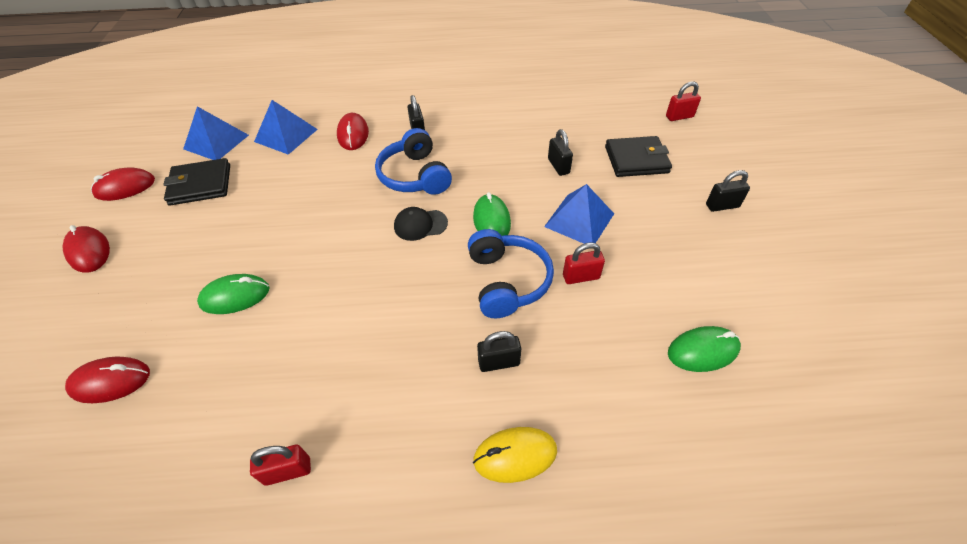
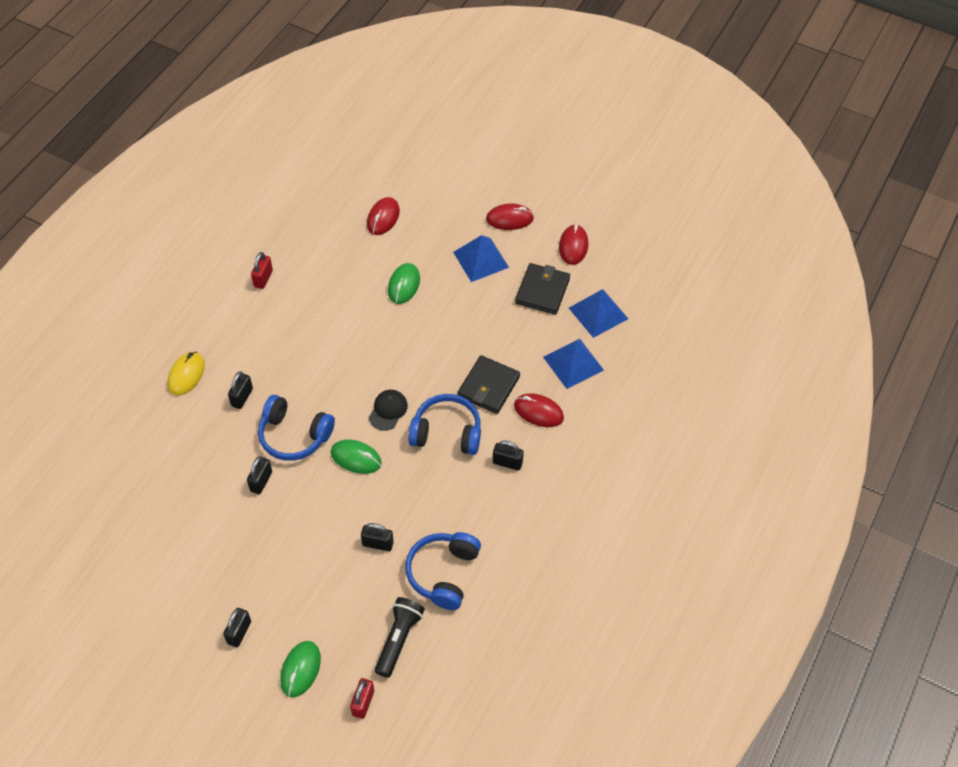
camera: 120 degrees right, 5 degrees up
blue pyramid [544,184,614,244] -> blue pyramid moved to [453,235,509,282]
red padlock [563,243,605,284] -> black padlock [247,456,272,494]
black wallet [605,136,672,177] -> black wallet moved to [457,355,520,414]
green mouse [668,326,741,372] -> green mouse moved to [280,641,321,697]
none -> black flashlight [375,597,425,678]
none -> blue headphones [405,532,481,610]

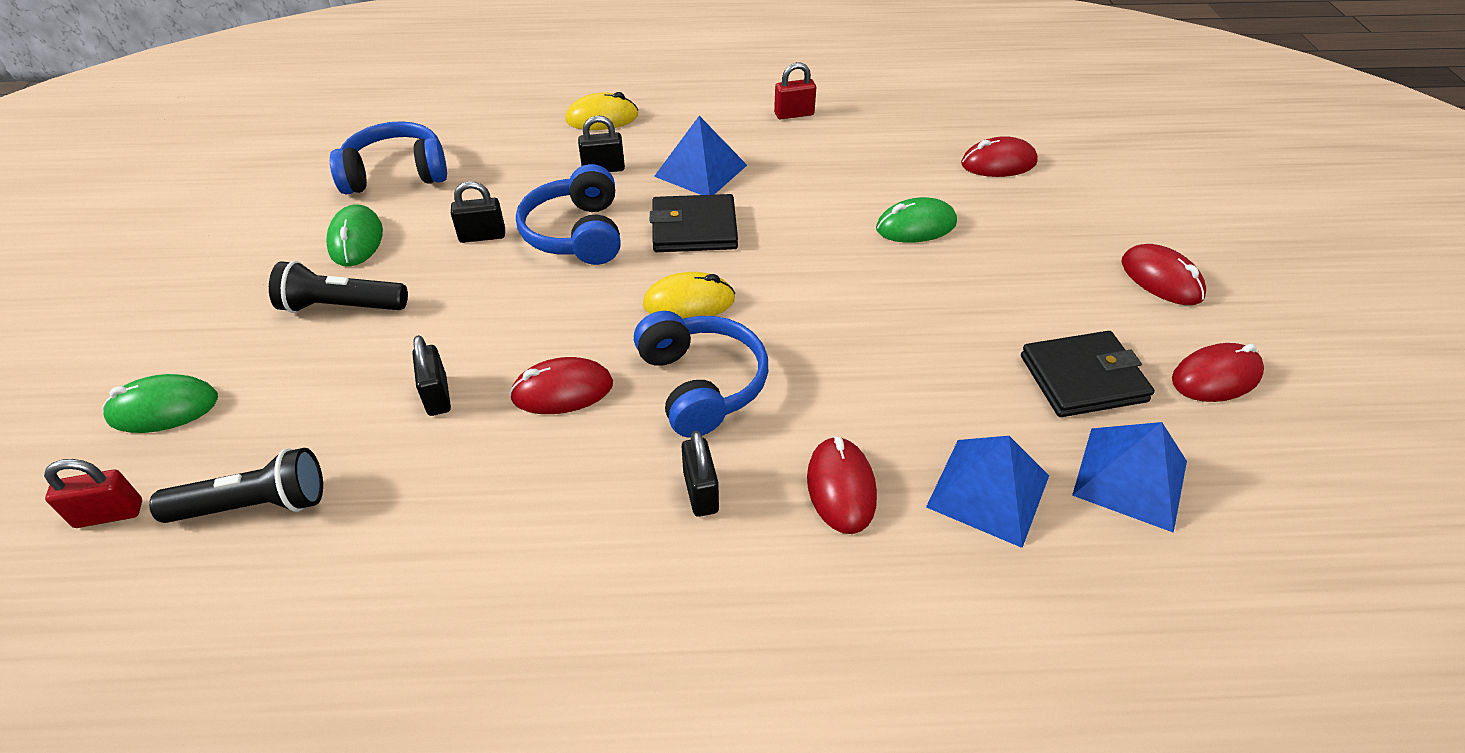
camera: 60 degrees right, 10 degrees down
black padlock [223,608,251,647] -> none
green mouse [331,439,382,474] -> green mouse moved to [326,204,383,267]
black cap [369,390,408,430] -> yellow mouse [643,272,735,319]
blue headphones [405,532,481,610] -> blue headphones moved to [330,121,447,195]
blue pyramid [453,235,509,282] -> blue pyramid moved to [654,116,747,195]
black wallet [457,355,520,414] -> black wallet moved to [650,194,738,252]
none -> black flashlight [269,261,408,313]
none -> red mouse [509,357,613,414]

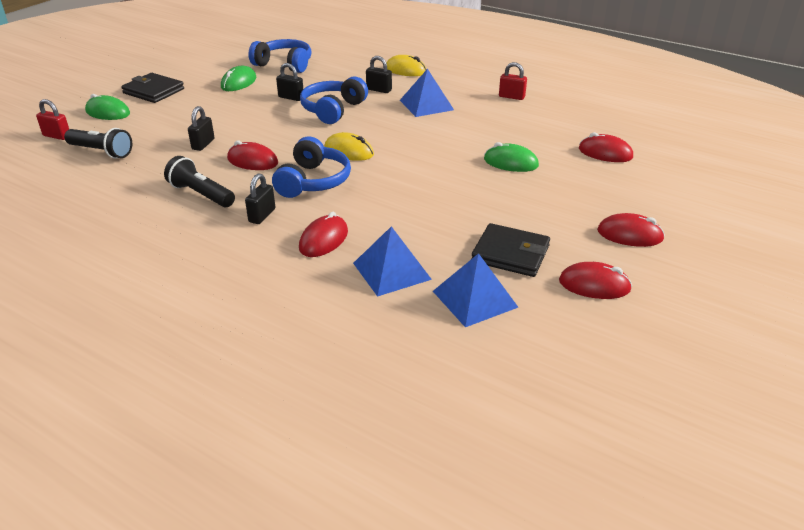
camera: 35 degrees right, 10 degrees down
black flashlight [269,261,408,313] -> black flashlight moved to [164,156,235,207]
black wallet [650,194,738,252] -> black wallet moved to [121,73,184,103]
red mouse [1121,244,1206,305] -> red mouse turned 75 degrees counterclockwise [597,213,665,247]

